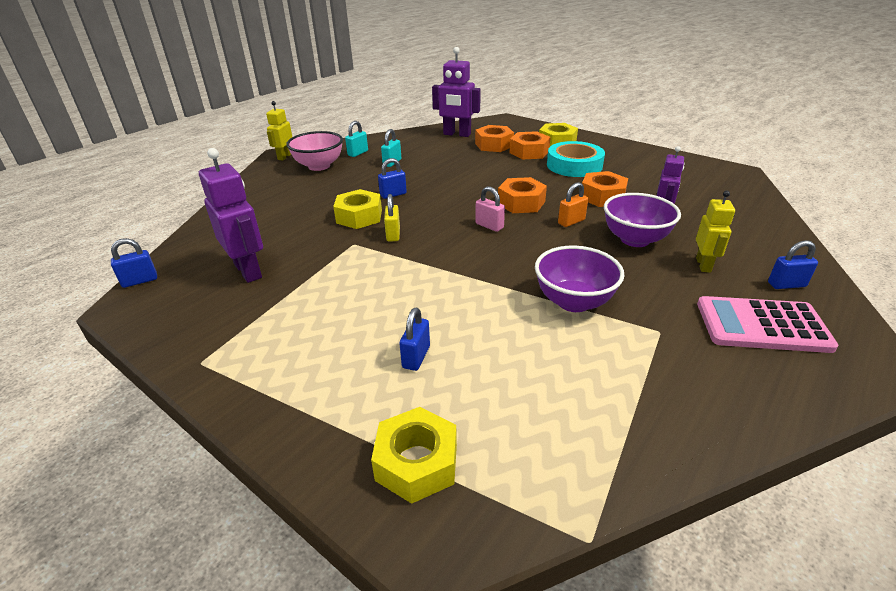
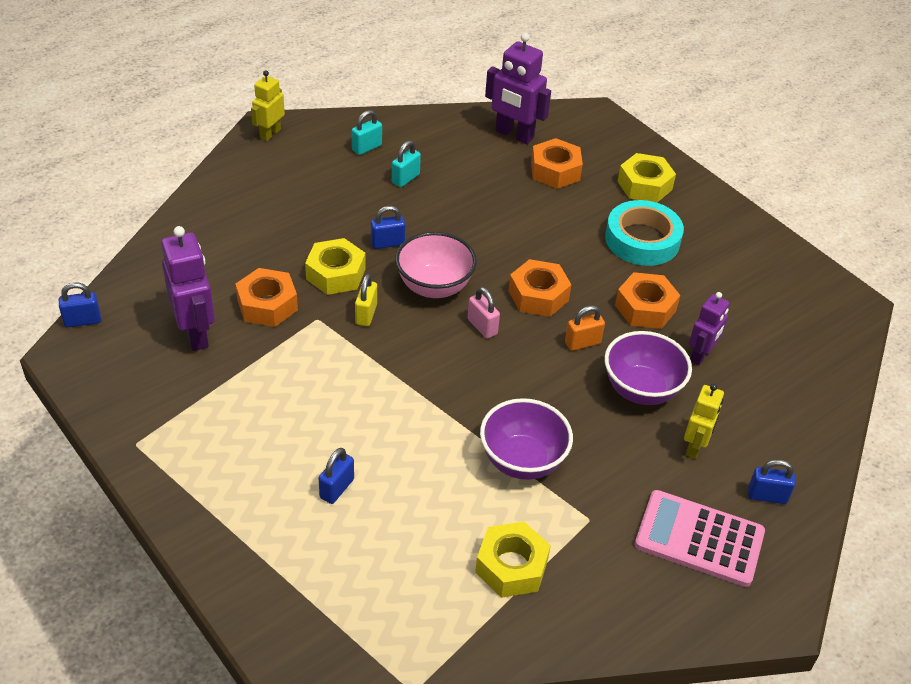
camera: 10 degrees right, 10 degrees up
pink bowl [286,131,343,171] -> pink bowl moved to [395,232,477,298]
yellow nut [371,407,457,504] -> yellow nut moved to [475,521,551,598]
orange nut [510,131,551,159] -> orange nut moved to [235,268,298,327]

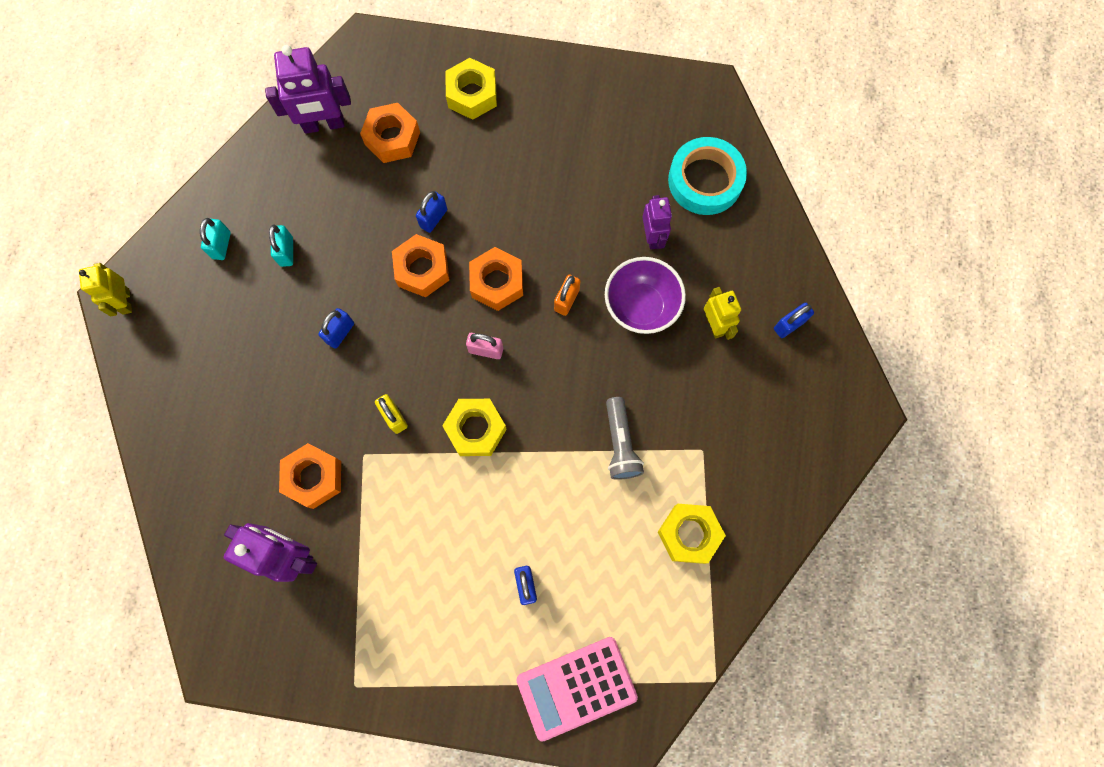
camera: 40 degrees left, 30 degrees up
blue padlock [59,282,101,327] -> blue padlock moved to [416,191,447,233]
yellow nut [305,238,366,295] -> yellow nut moved to [442,399,507,456]
pink bowl [395,232,477,298] -> none
purple bowl [480,398,573,480] -> grey flashlight [606,397,644,480]
turquoise tape [605,200,684,266] -> turquoise tape moved to [668,137,747,215]
orange nut [615,272,680,329] -> orange nut moved to [392,234,449,297]
pink calculator [634,490,765,587] -> pink calculator moved to [516,637,638,742]

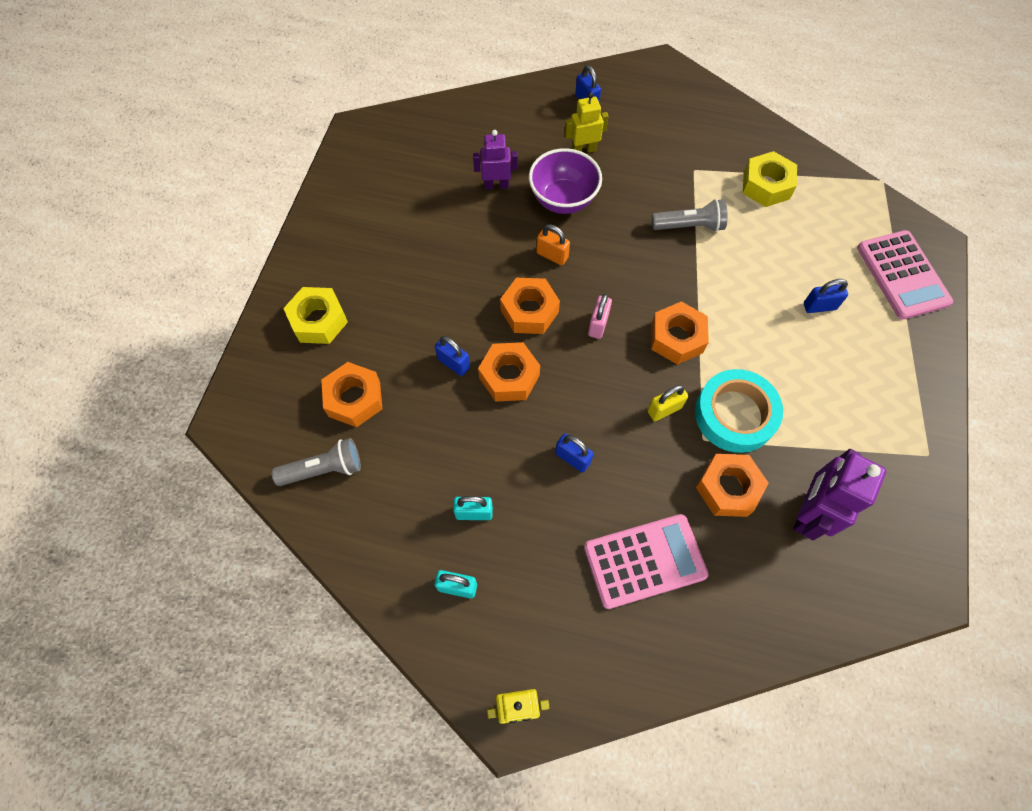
camera: 85 degrees left, 10 degrees down
purple robot [265,45,351,134] -> grey flashlight [272,438,361,486]
yellow nut [442,399,507,456] -> orange nut [651,301,709,365]
turquoise tape [668,137,747,215] -> turquoise tape moved to [695,369,783,453]
none -> pink calculator [584,514,709,609]

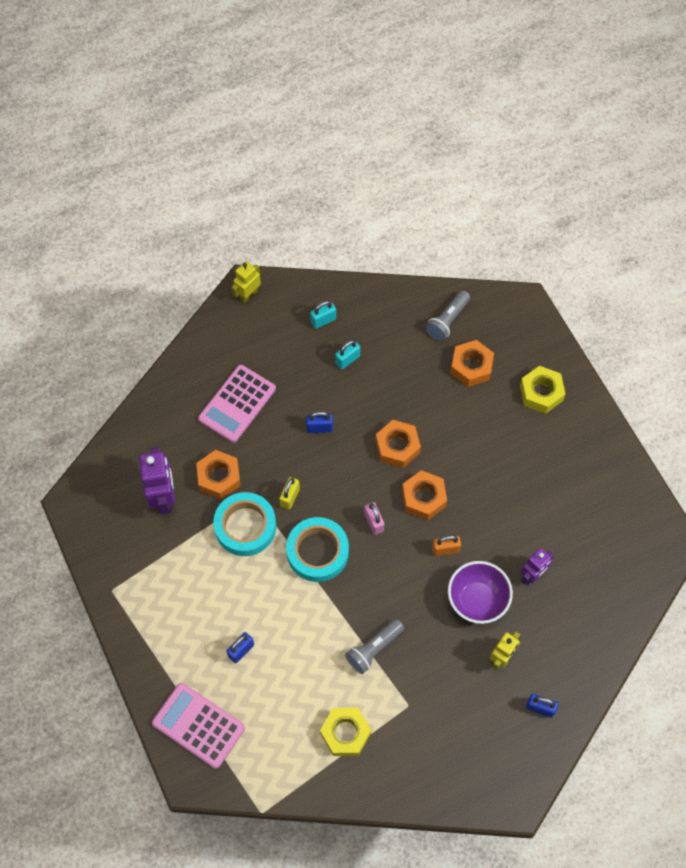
camera: 140 degrees right, 0 degrees up
blue padlock [435,336,470,376] -> none
orange nut [651,301,709,365] -> turquoise tape [286,517,349,582]

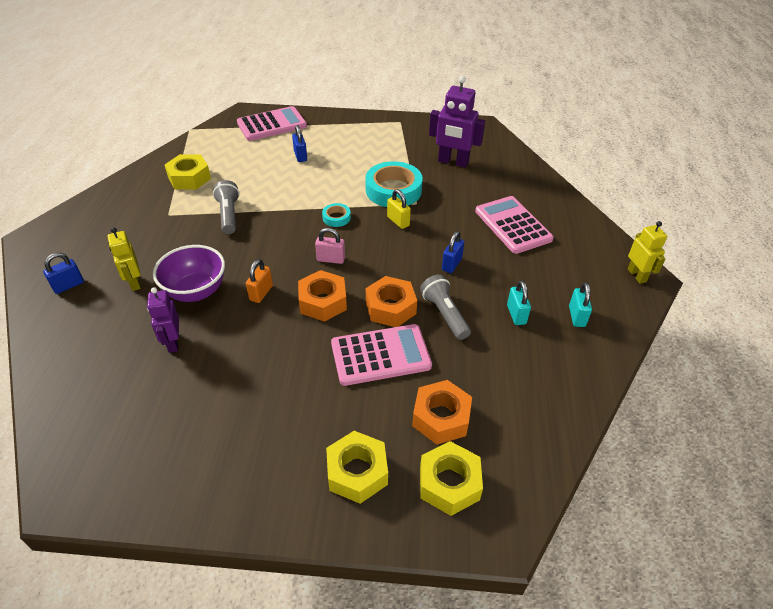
camera: 120 degrees right, 20 degrees down
orange nut [196,450,241,499] -> none
turquoise tape [286,517,349,582] -> turquoise tape [322,203,351,227], size x0.47
grey flashlight [425,290,470,341] -> grey flashlight moved to [420,274,471,340]
none -> pink calculator [331,324,432,386]
none -> yellow nut [420,441,483,516]

